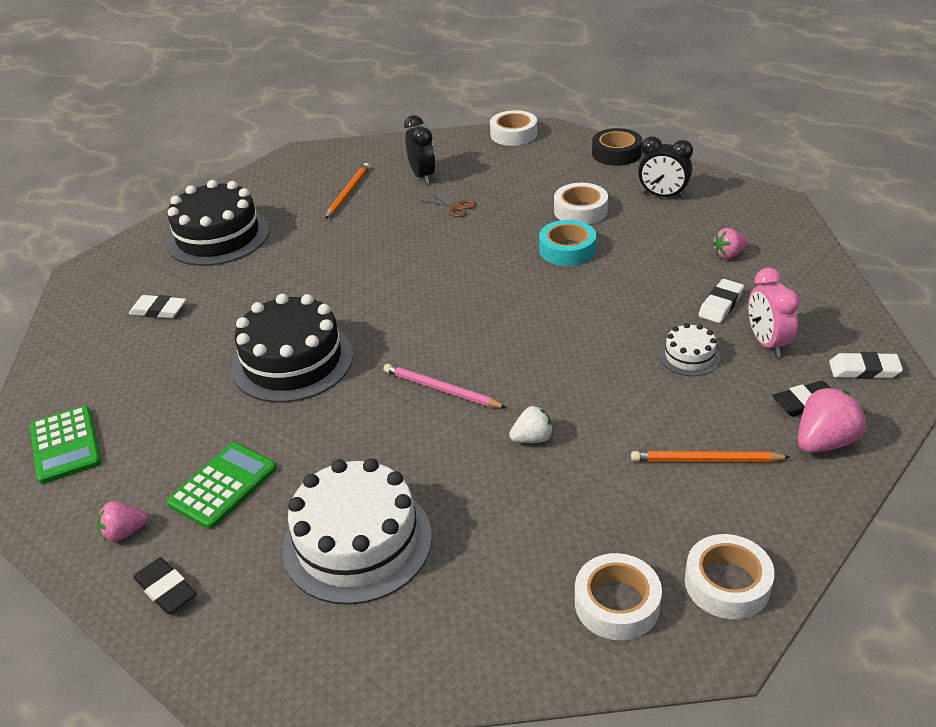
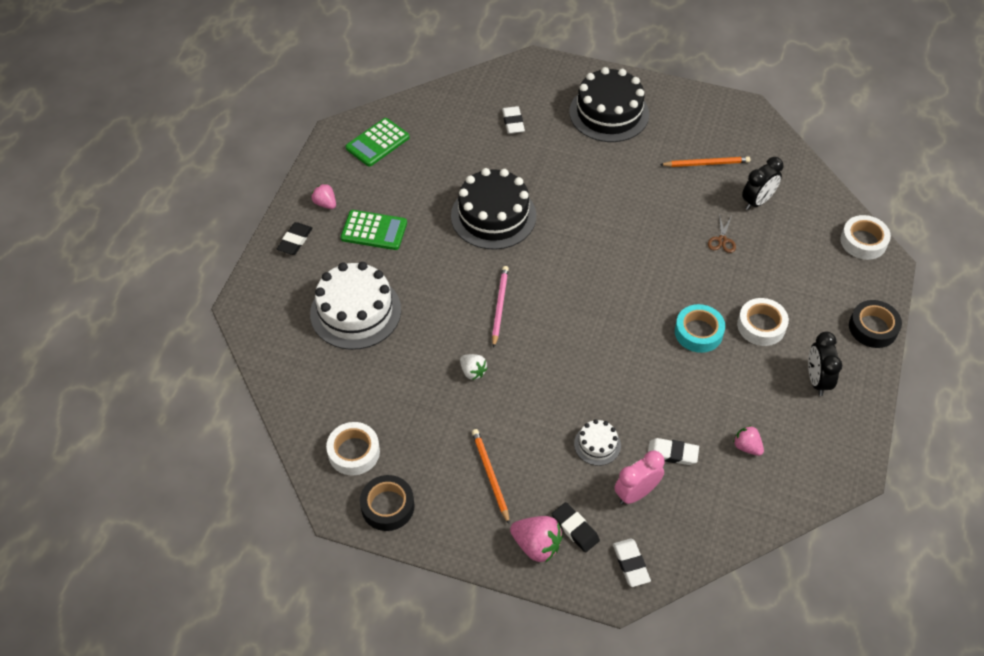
camera: 65 degrees right, 15 degrees up
white tape [685,534,775,619] -> black tape [360,475,415,531]

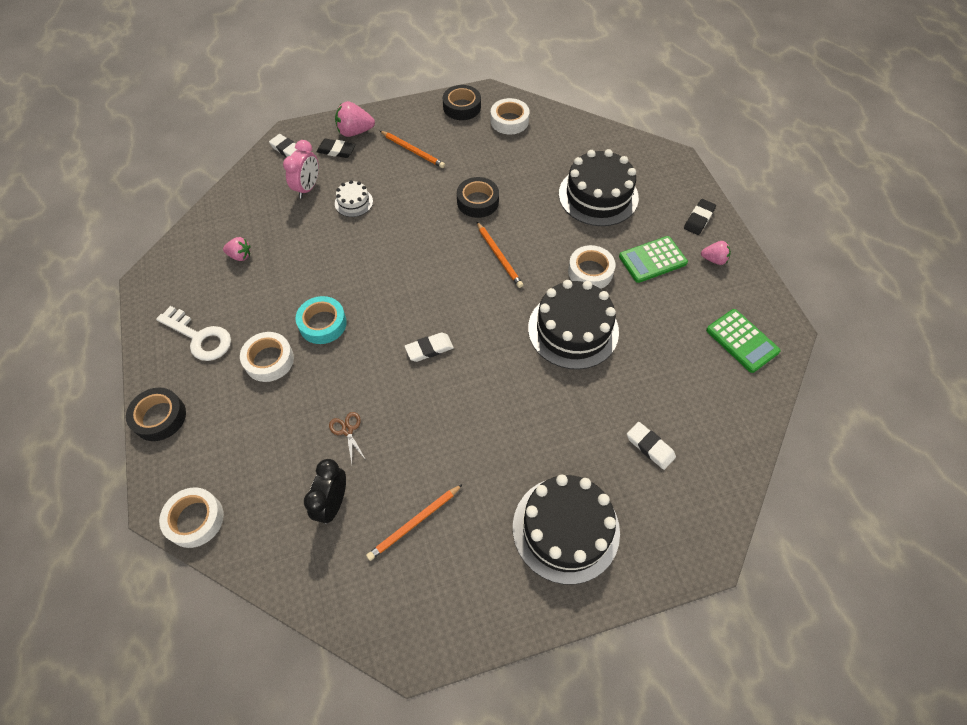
camera: 145 degrees right, 5 degrees up
black eraser [277,222,312,255] -> black eraser turned 45 degrees clockwise [684,199,716,235]
white cake [310,262,401,350] -> black cake [559,149,639,226]
green calculator [346,118,410,167] -> green calculator turned 135 degrees clockwise [706,309,781,373]
white strawberry [460,354,488,380] -> black tape [457,177,499,218]
pink pencil [492,266,509,348] -> orange pencil [476,221,523,288]
white eraser [648,438,699,465] -> white eraser moved to [405,332,454,362]
black clock [808,331,842,396] -> white key [156,306,231,361]
none -> white tape [568,245,615,289]

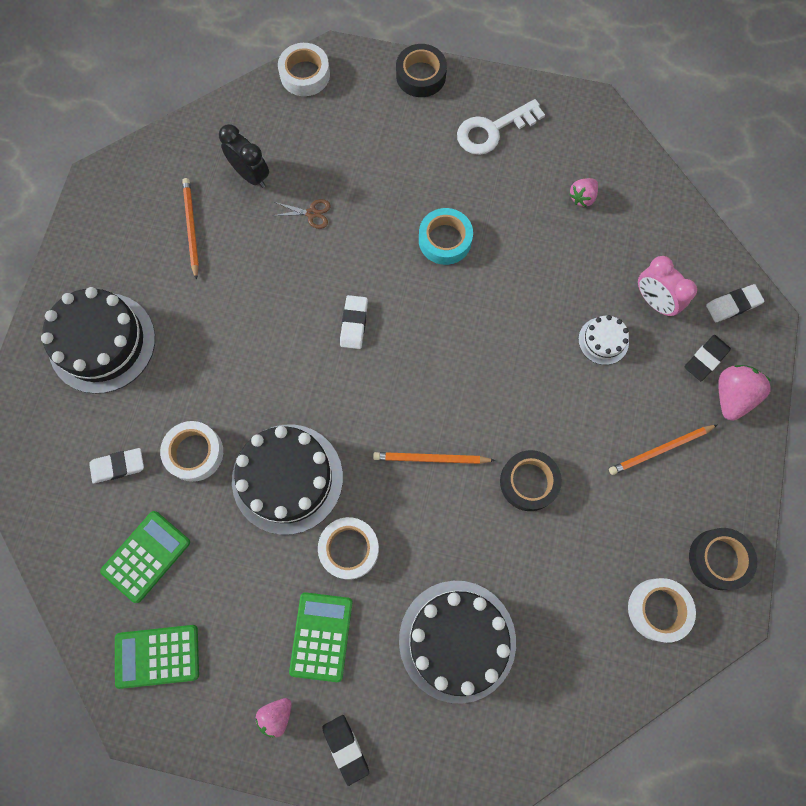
camera: 120 degrees right, 15 degrees up
white tape [240,332,294,382] -> white tape moved to [160,421,223,482]
none -> green calculator [100,511,190,603]

